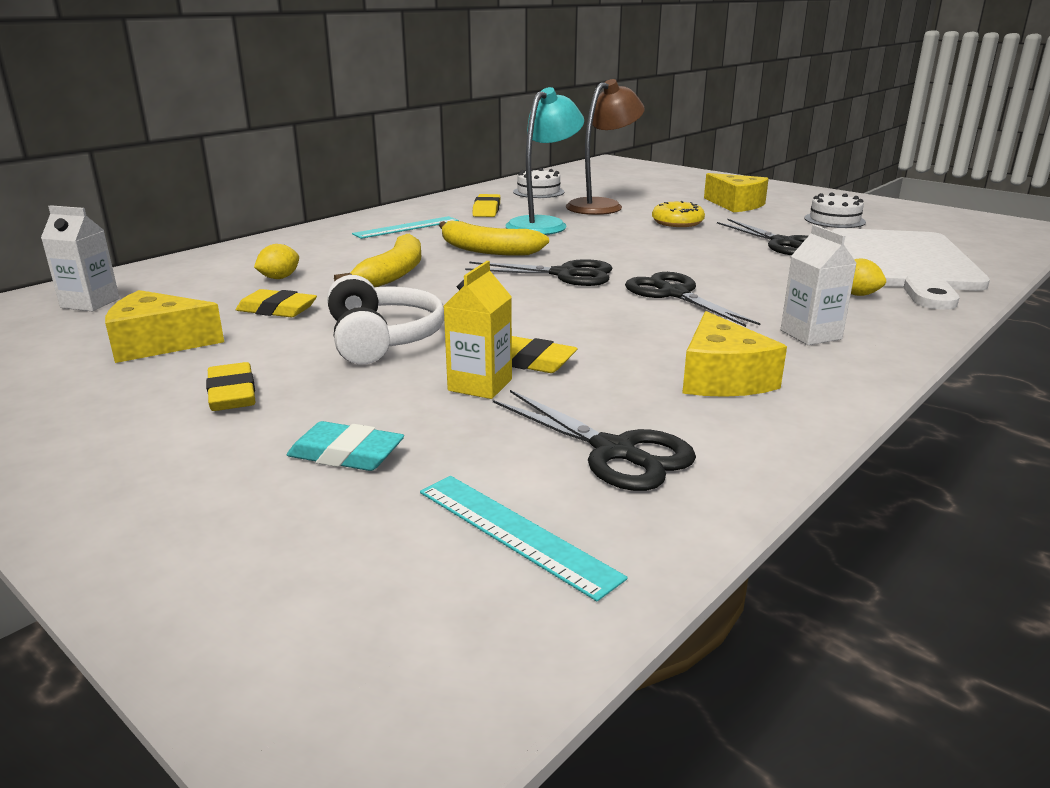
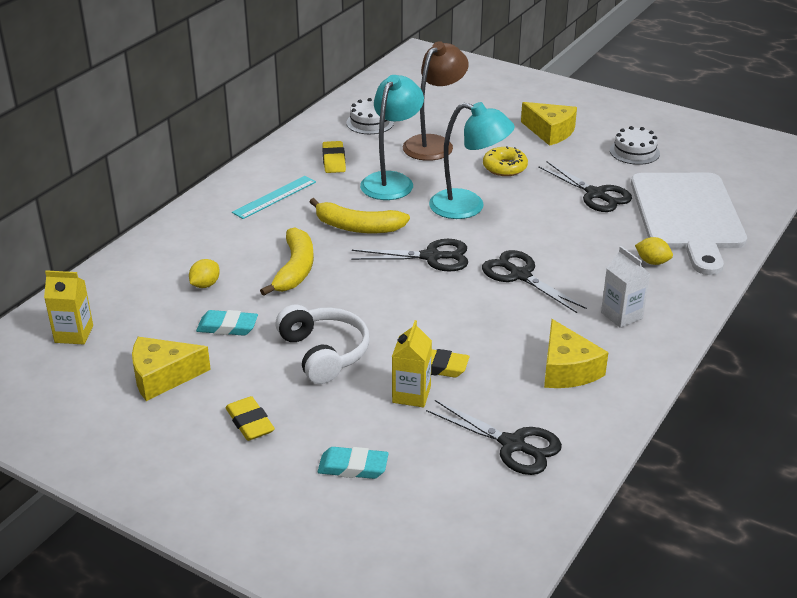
camera: 10 degrees left, 10 degrees up
white carton [41,205,119,311] -> yellow carton [44,270,93,344]
yellow eraser [236,289,317,317] -> turquoise eraser [196,310,258,336]
turquoise ruler [420,476,628,601] -> none
none -> turquoise lamp [429,102,515,219]

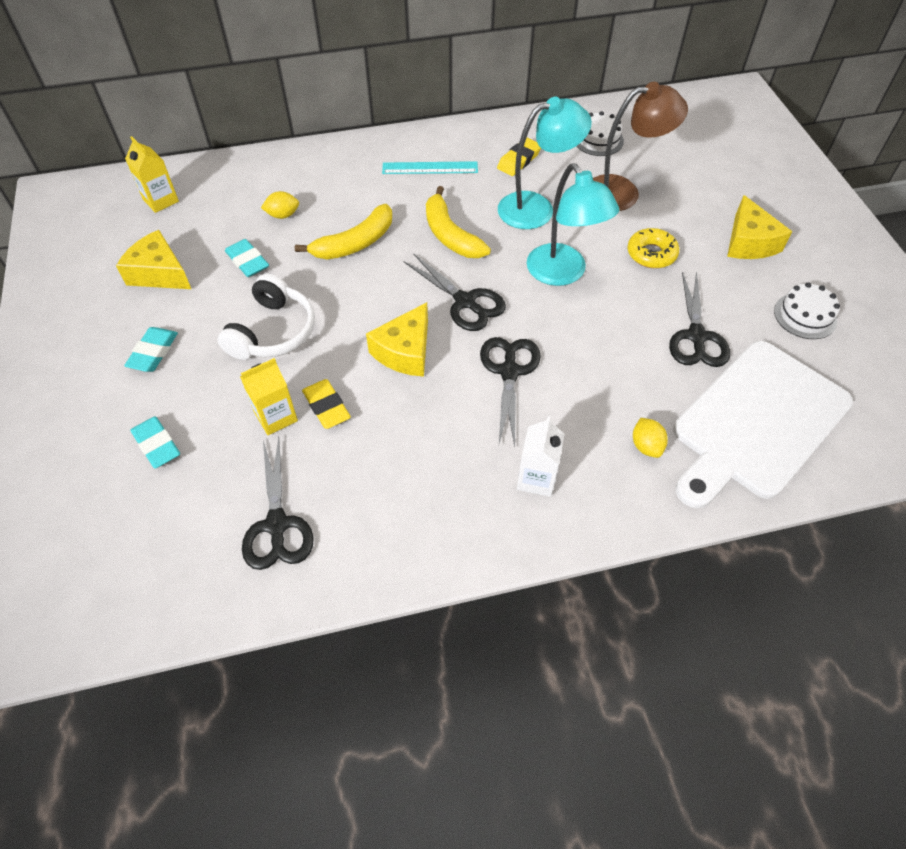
camera: 45 degrees right, 20 degrees up
yellow eraser [225,396,275,441] -> turquoise eraser [124,327,178,372]
yellow cheese [544,319,609,388] -> yellow cheese moved to [366,302,428,377]

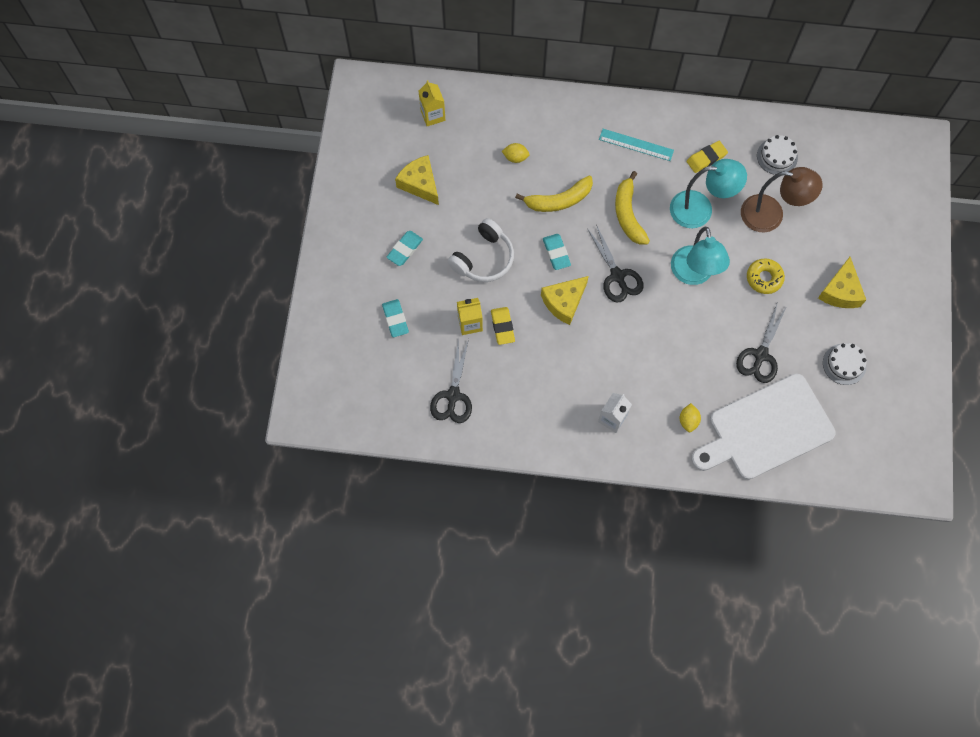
camera: 20 degrees right, 15 degrees up
turquoise eraser [225,239,269,277] -> turquoise eraser moved to [543,234,571,270]
black scissors [480,337,541,447] -> none

